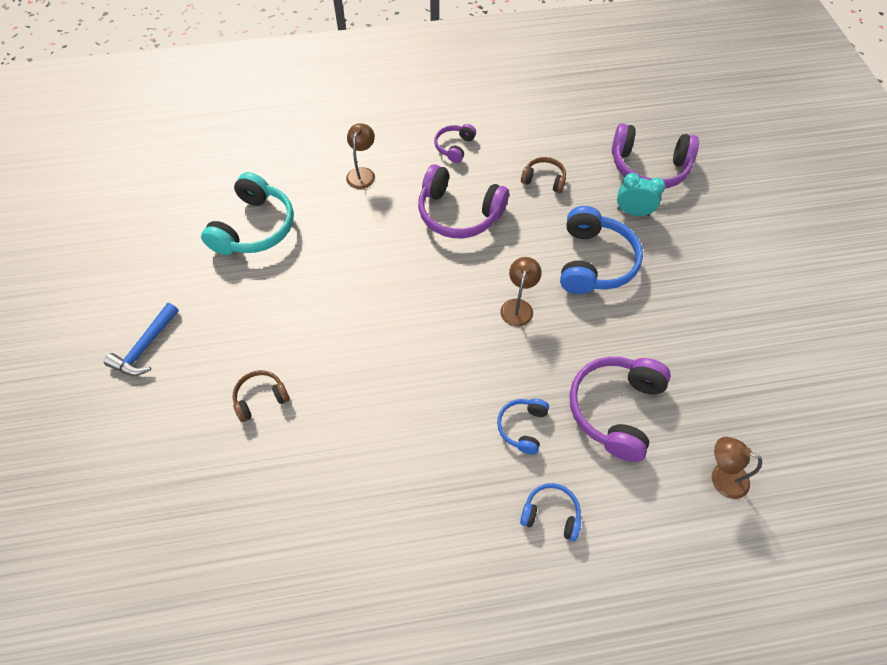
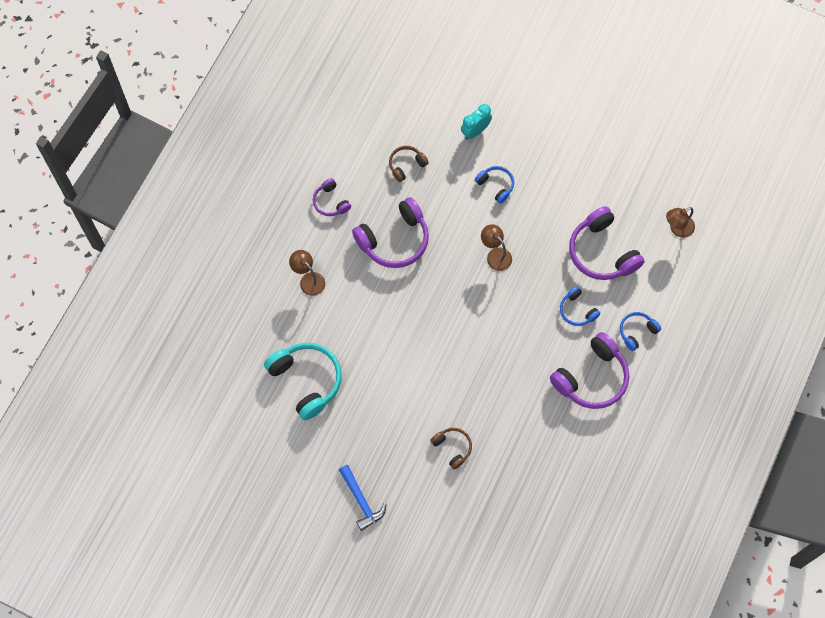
camera: 55 degrees left, 10 degrees up
brown headphones [232,370,290,422] -> brown headphones turned 135 degrees clockwise [430,428,472,469]
blue headphones [560,206,643,294] -> blue headphones [475,166,514,204], size x0.53
purple headphones [612,123,699,189] -> purple headphones moved to [550,332,629,409]

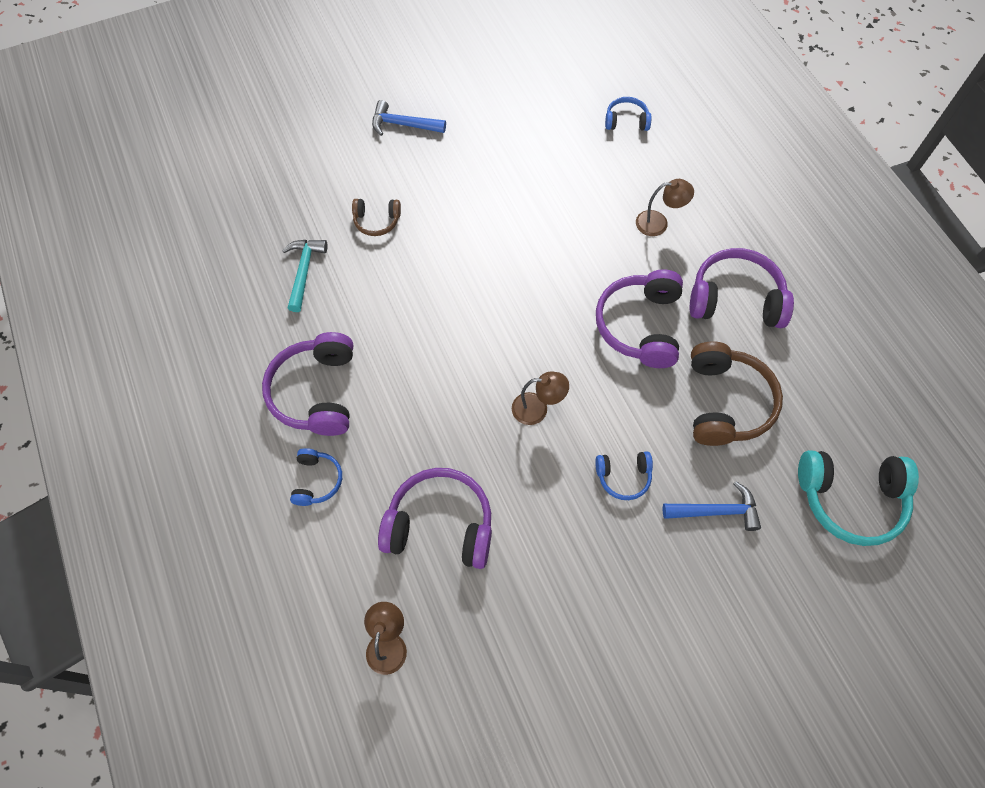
camera: 130 degrees right, 5 degrees down
turquoise headphones [264,343,342,420] -> turquoise headphones moved to [798,450,919,546]
purple headphones [313,178,351,216] -> purple headphones [690,248,794,328], size x1.90
brown headphones [389,146,429,182] -> brown headphones [691,341,783,446], size x1.90
turquoise clock [461,104,492,139] -> blue hammer [663,481,761,531]
blue headphones [560,286,601,326] -> blue headphones moved to [605,97,652,131]
none -> turquoise hammer [282,240,328,312]

